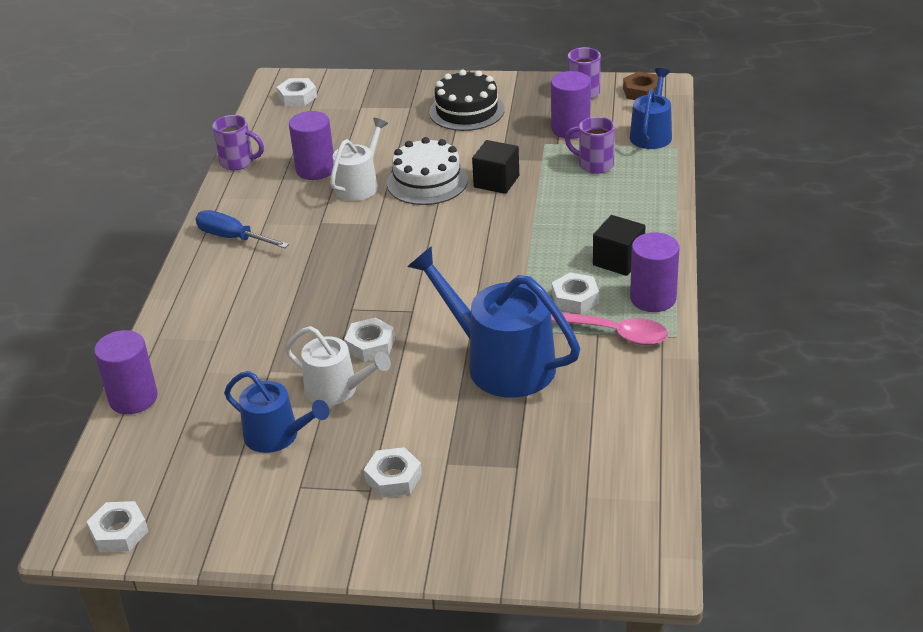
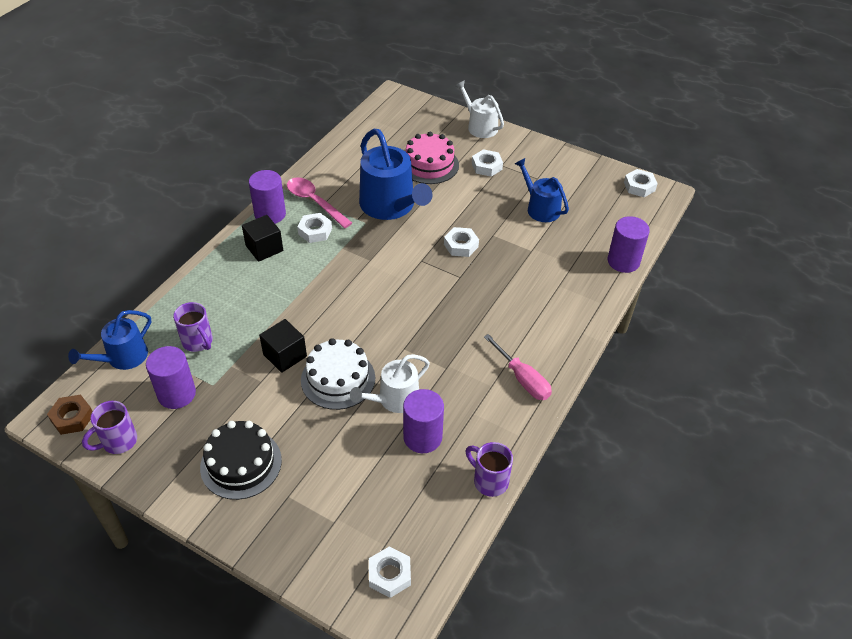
camera: 160 degrees left, 10 degrees up
blue screwdriver [195,210,289,248] -> pink screwdriver [484,334,552,400]
white watering can [285,326,391,406] -> white watering can moved to [455,80,504,138]
none -> pink cake [406,132,459,184]

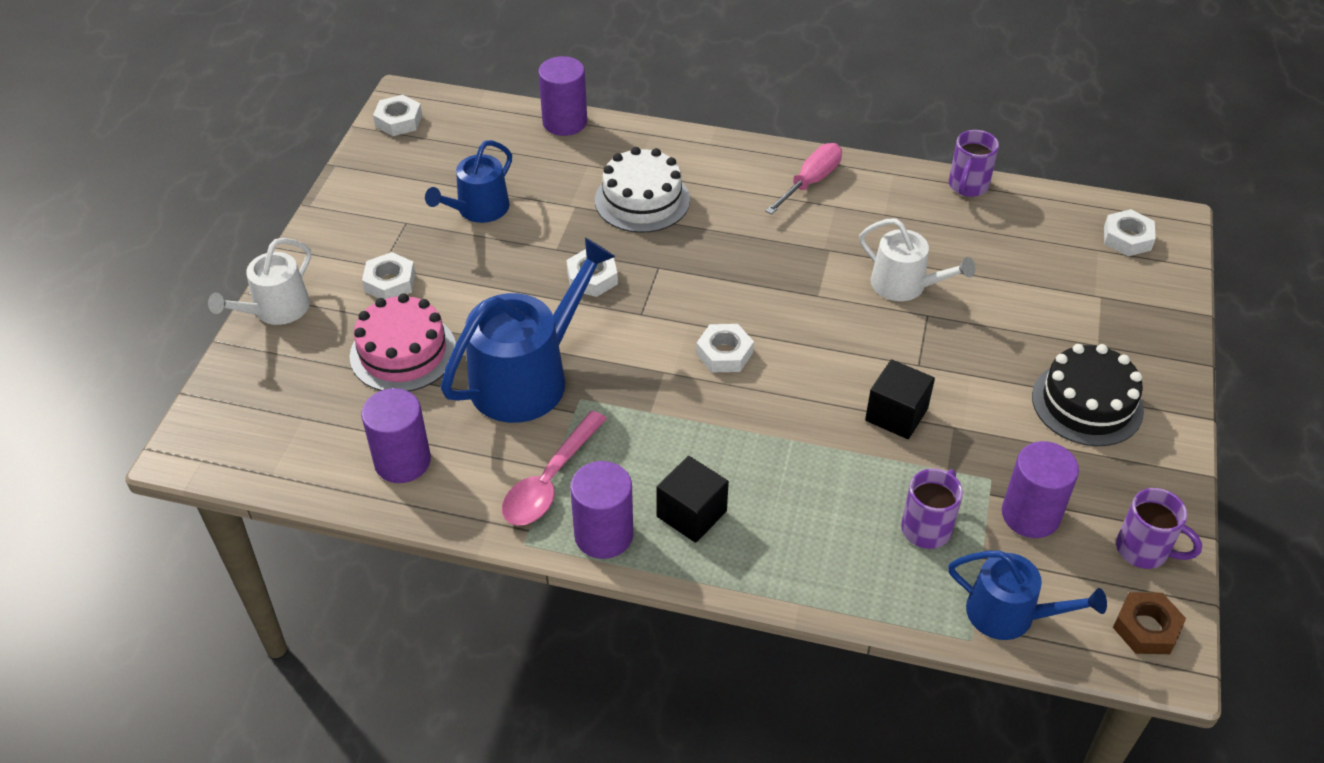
camera: 105 degrees left, 0 degrees up
white nut [297,213,332,243] -> white nut moved to [696,324,754,372]
white cake [301,338,375,410] -> white cake moved to [595,147,690,233]
purple cylinder [403,389,444,453] -> purple cylinder moved to [361,388,431,483]

